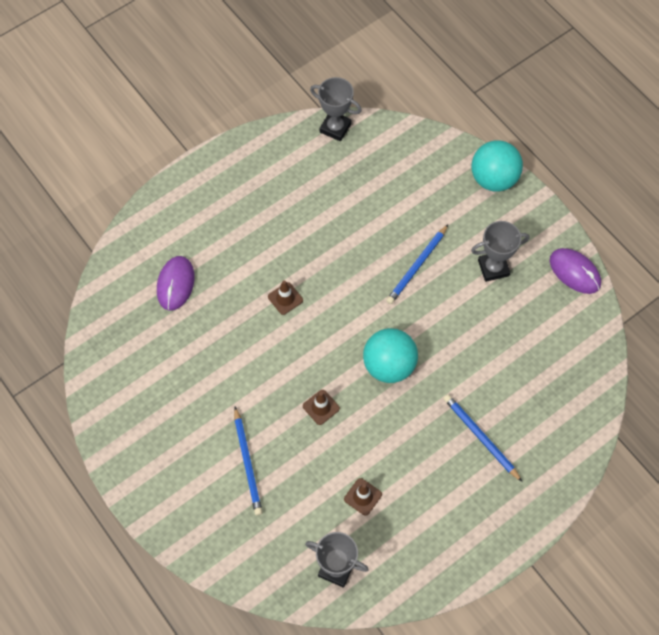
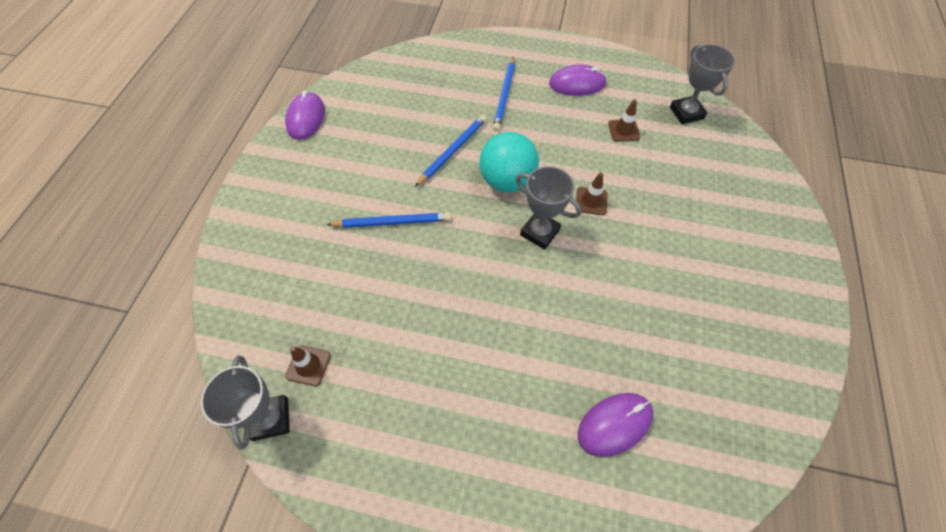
camera: 130 degrees left, 5 degrees down
blue pencil [234,407,263,515] -> blue pencil moved to [415,115,487,187]
brown traffic cone [268,280,303,315] -> brown traffic cone moved to [285,346,331,386]
turquoise ball [471,140,523,192] -> none
grey trophy [471,221,530,282] -> grey trophy moved to [516,166,581,250]
none -> purple mouse [549,65,607,96]

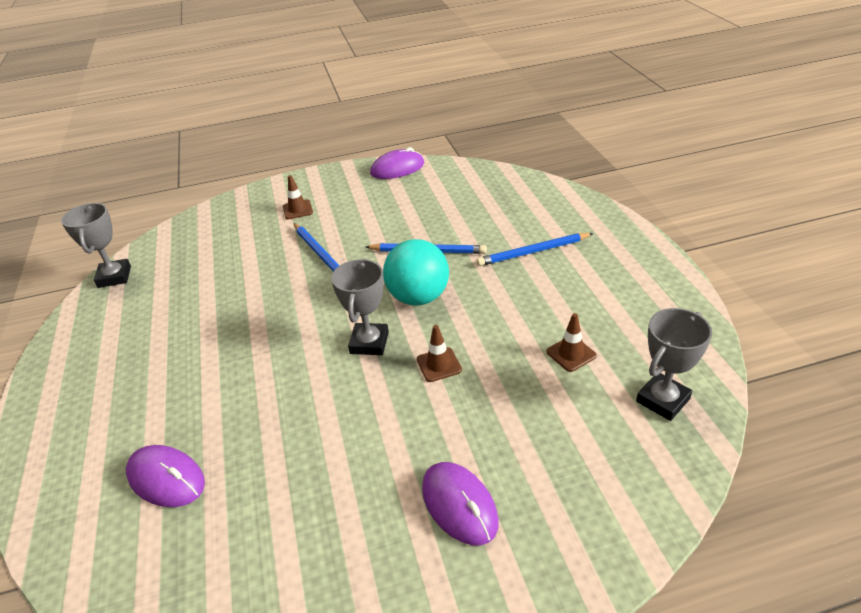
camera: 65 degrees right, 20 degrees down
grey trophy [201,355,290,450] -> grey trophy turned 60 degrees counterclockwise [61,203,131,288]
brown traffic cone [285,346,331,386] -> brown traffic cone moved to [283,175,313,219]
purple mouse [549,65,607,96] -> purple mouse moved to [422,462,499,545]

